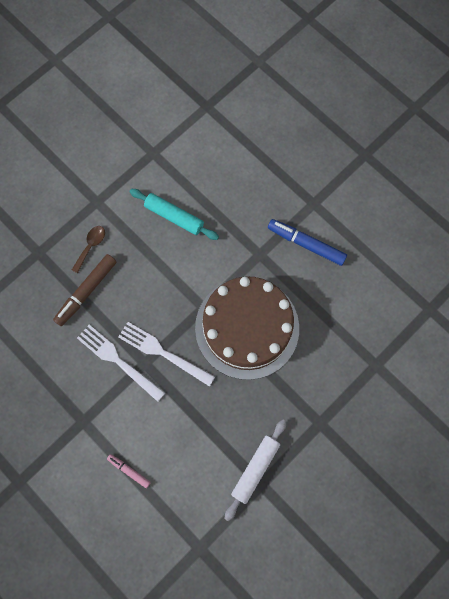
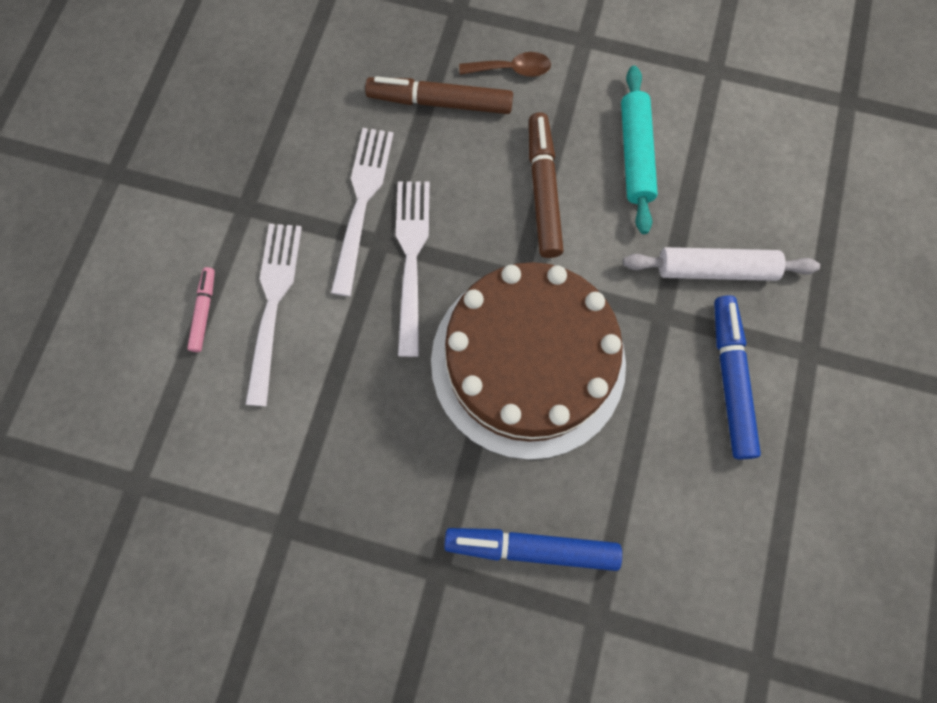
camera: 60 degrees right, 0 degrees up
white rolling pin [225,420,286,521] -> white rolling pin moved to [623,247,820,281]
none -> white fork [245,224,302,406]
none -> blue marker [444,528,622,571]
none -> brown marker [529,112,564,258]

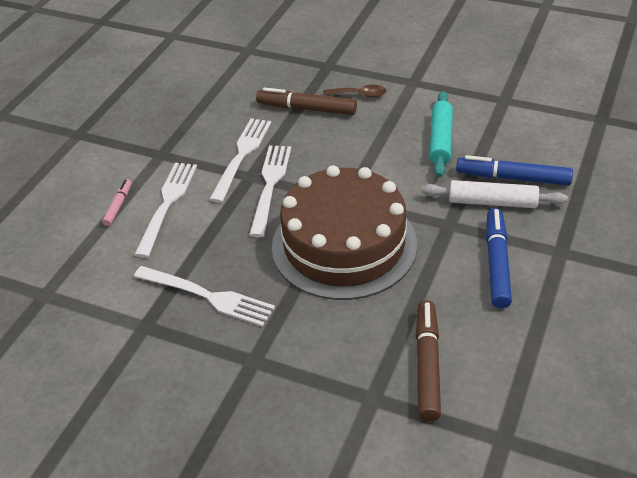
camera: 10 degrees right, 30 degrees down
blue marker [444,528,622,571] -> blue marker moved to [456,155,573,186]
brown marker [529,112,564,258] -> brown marker moved to [416,300,441,421]
none -> white fork [134,266,275,327]

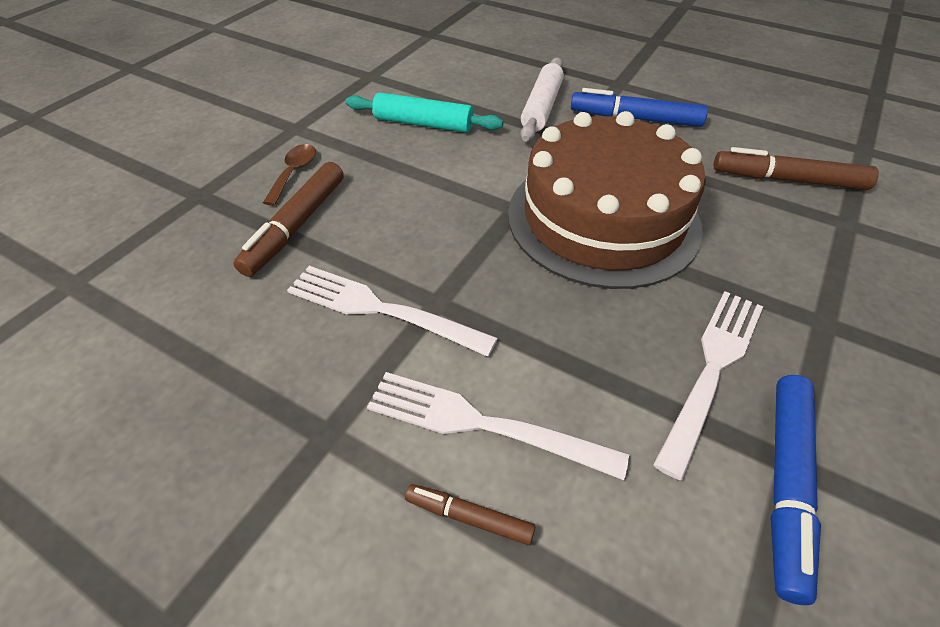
camera: 85 degrees left, 5 degrees up
pink marker [102,179,132,226] -> brown marker [405,484,535,545]
white fork [249,145,291,237] -> none
blue marker [456,155,573,186] -> blue marker moved to [770,375,821,605]

